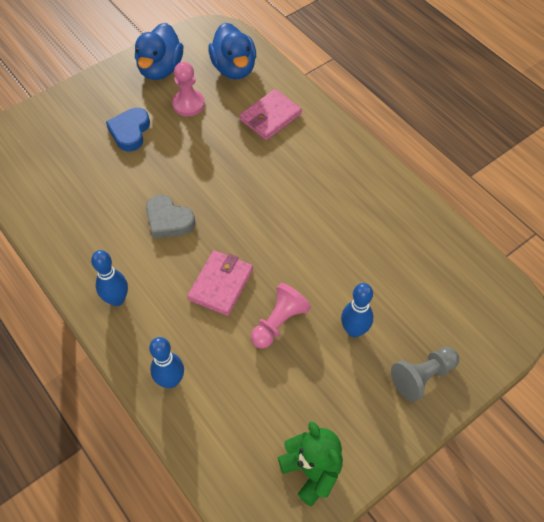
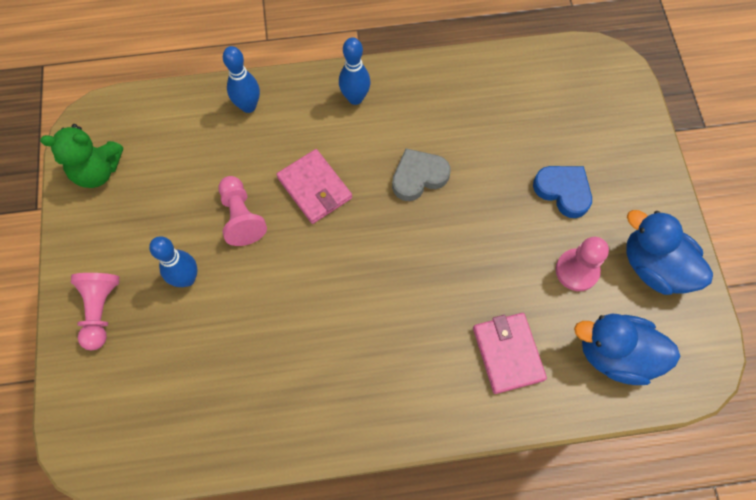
camera: 120 degrees right, 10 degrees up
grey pawn [391,347,459,402] -> pink pawn [71,273,119,351]

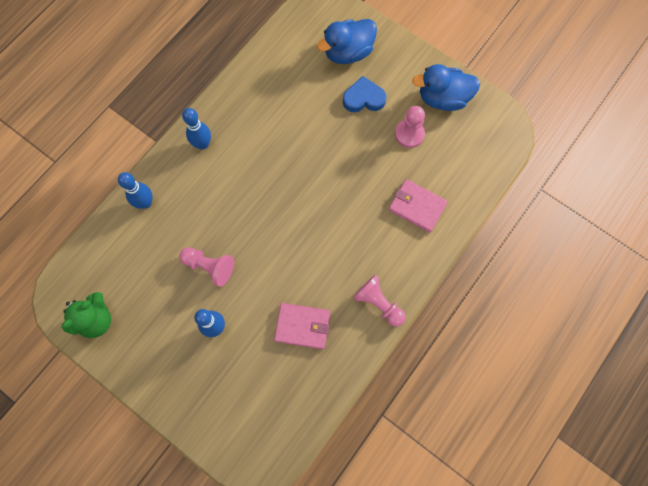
camera: 45 degrees left, 5 degrees up
pink pawn [71,273,119,351] -> pink pawn moved to [353,274,406,327]
pink wallet [276,149,352,224] -> pink wallet moved to [274,303,330,349]
grey heart [392,148,451,201] -> none
blue duck [574,314,681,385] -> blue duck moved to [317,19,377,64]

